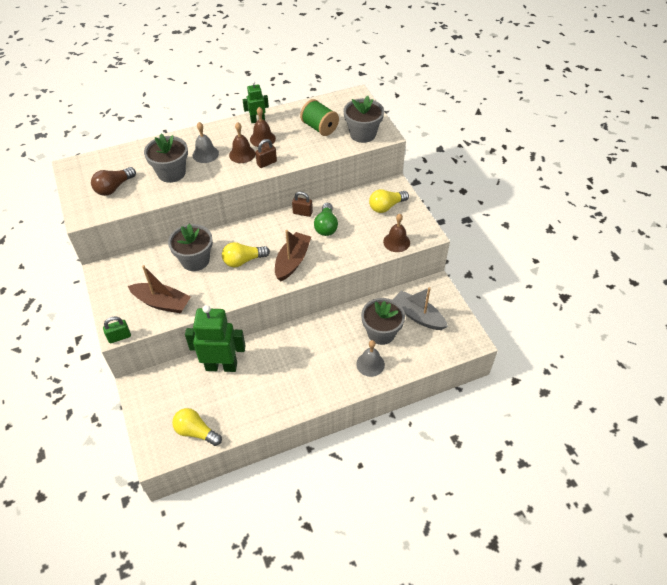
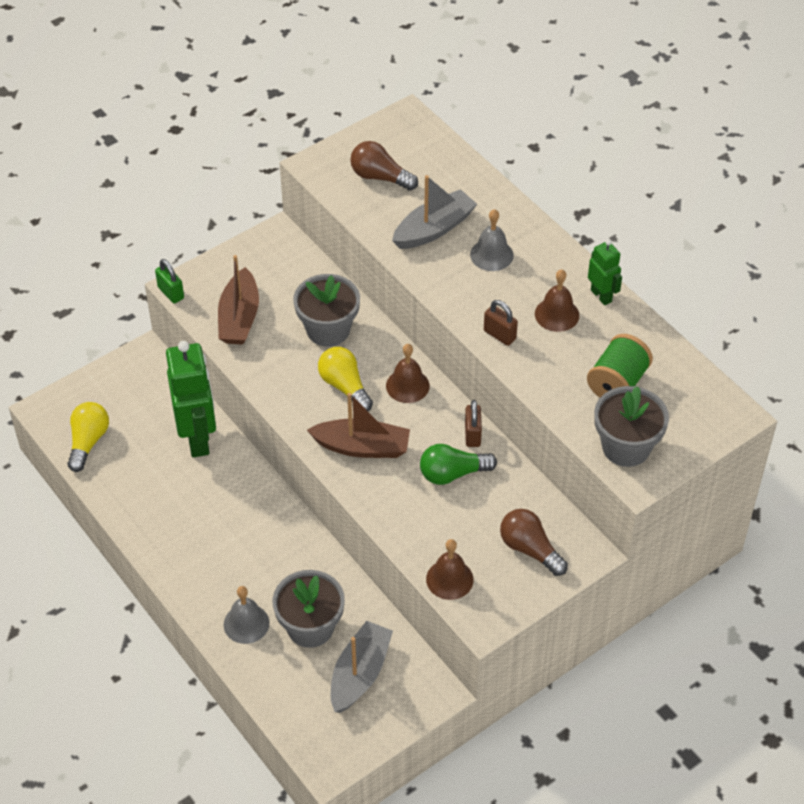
camera: 75 degrees right, 0 degrees up
grey flower pot [144,134,188,183] -> grey boat [392,175,477,249]
brown bell [229,122,255,163] -> brown bell moved to [386,344,430,403]
yellow light bulb [369,189,409,213] -> brown light bulb [500,509,568,576]

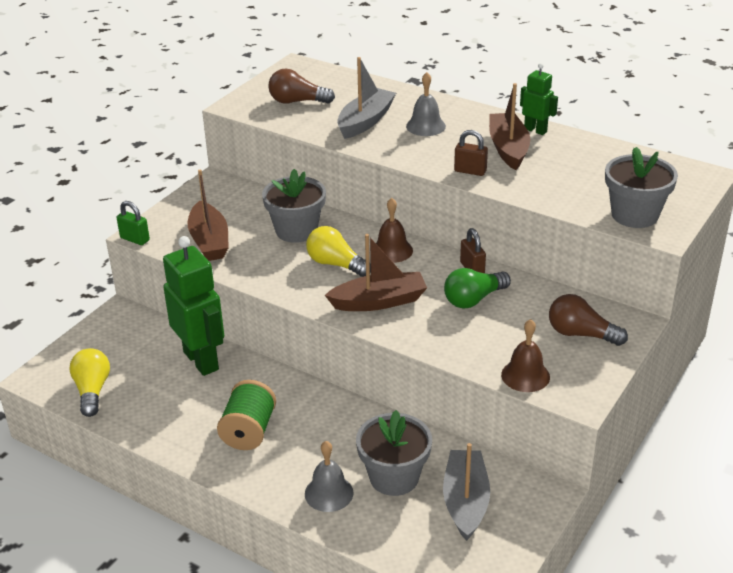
camera: 20 degrees left, 15 degrees down
brown bell [535,269,579,332] -> brown boat [489,83,530,170]
green spool [587,334,653,397] -> green spool moved to [217,380,276,450]

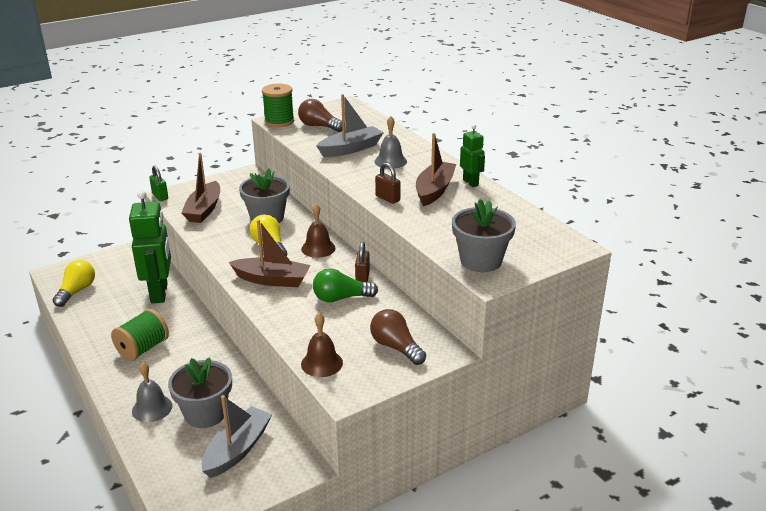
camera: 25 degrees right, 5 degrees down
none -> green spool [262,84,294,127]

